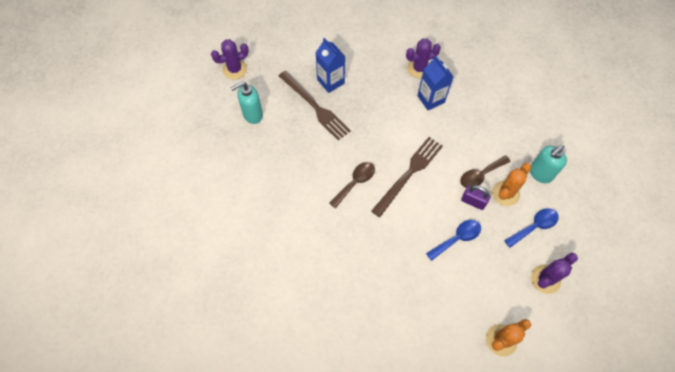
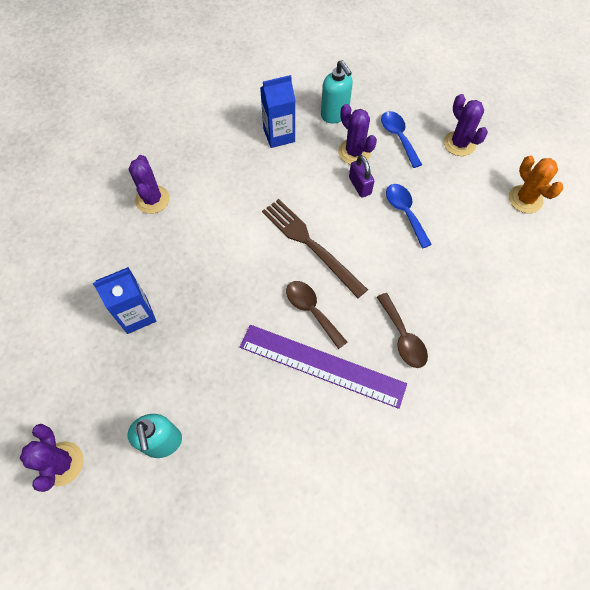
camera: 80 degrees left, 0 degrees up
brown fork [279,71,351,140] -> none
blue carton [417,55,454,110] -> blue carton moved to [260,75,296,148]
brown spoon [460,155,511,188] -> brown spoon moved to [377,293,428,368]
purple padlock [461,185,491,210] -> purple padlock turned 60 degrees counterclockwise [349,155,374,197]
orange cactus [492,163,531,206] -> purple cactus [338,104,377,165]
none -> purple ruler [240,325,407,409]

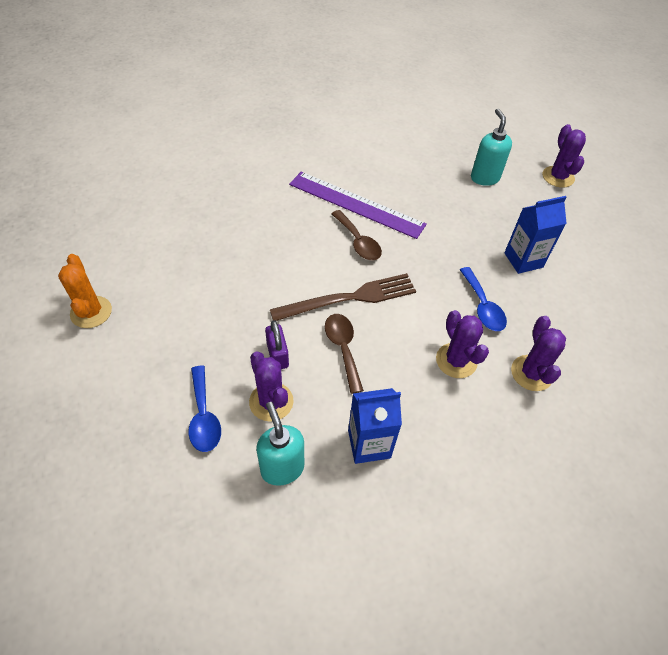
camera: 175 degrees left, 10 degrees down
brown fork [262,199,368,298] -> brown fork turned 75 degrees counterclockwise [270,273,416,321]
brown spoon [377,293,428,368] -> brown spoon moved to [325,314,364,394]
blue spoon [386,184,432,248] -> blue spoon moved to [460,267,507,331]
purple cactus [444,94,488,156] -> purple cactus moved to [436,310,489,378]

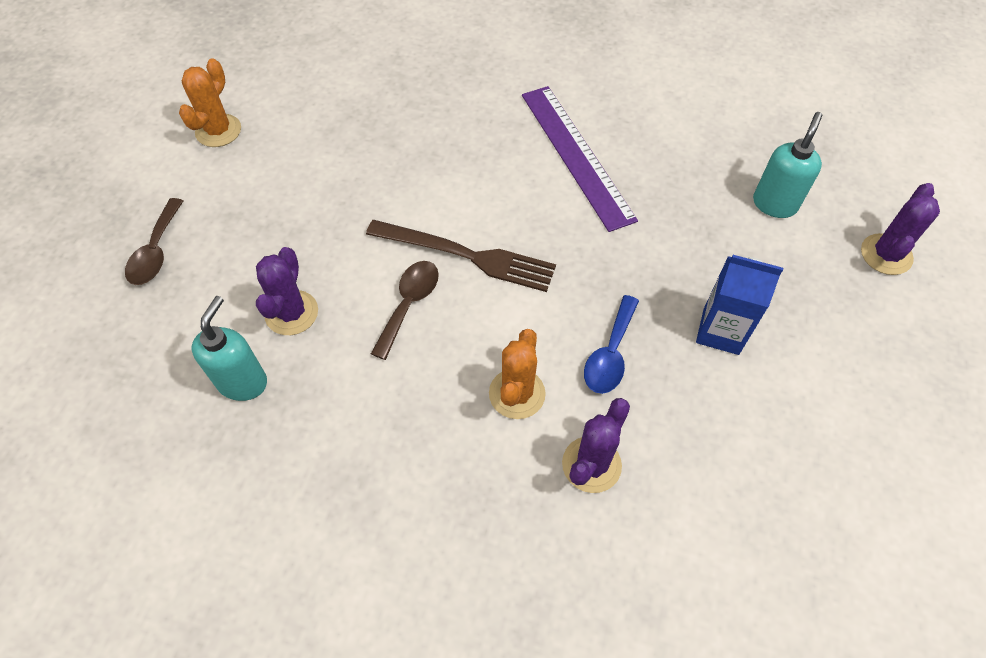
camera: 40 degrees right, 5 degrees up
blue spoon [189,366,221,452] -> none
purple padlock [265,320,289,369] -> none
brown spoon [331,210,382,260] -> brown spoon moved to [125,198,183,285]
blue carton [348,388,402,464] -> none
purple cactus [436,310,489,378] -> orange cactus [489,329,546,419]

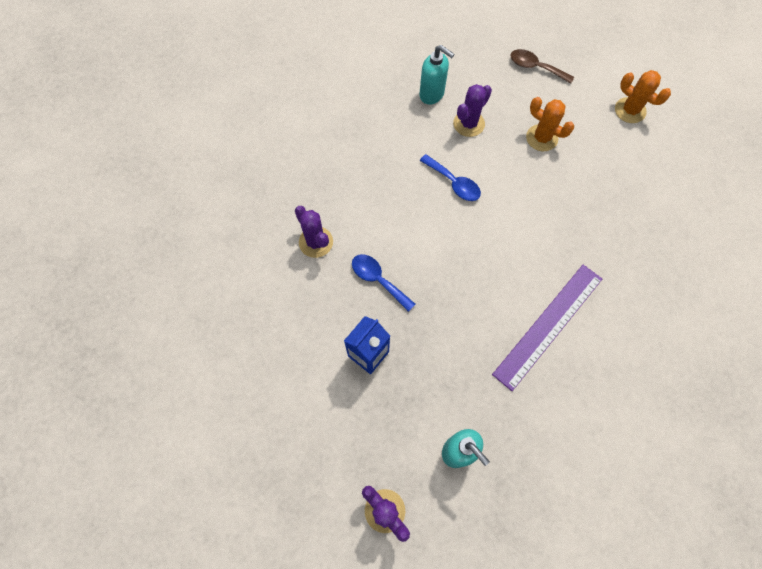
camera: 110 degrees right, 10 degrees up
purple cactus [256,247,318,335] -> purple cactus turned 75 degrees counterclockwise [453,84,492,137]
brown fork [366,220,556,292] -> none
brown spoon [371,261,439,360] -> blue spoon [420,154,481,201]
orange cactus [489,329,546,419] -> orange cactus moved to [526,97,574,151]
purple ruler [522,86,638,232] -> purple ruler turned 45 degrees counterclockwise [492,265,602,391]

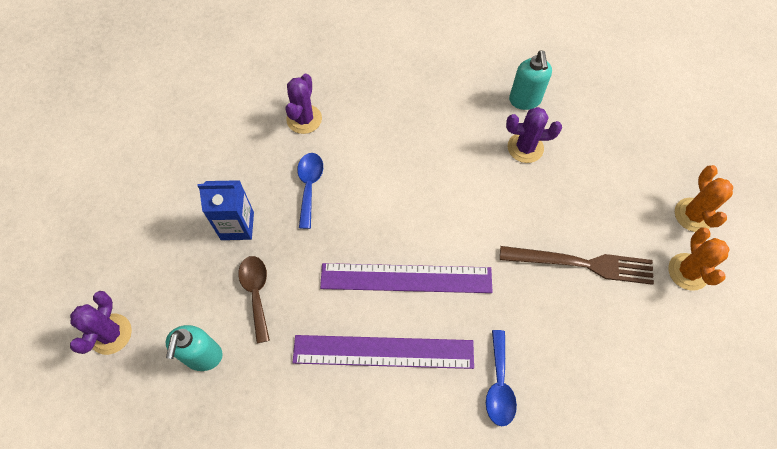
camera: 50 degrees right, 5 degrees down
blue spoon [420,154,481,201] -> blue spoon moved to [486,330,517,426]
brown spoon [510,49,574,84] -> brown spoon moved to [238,256,270,343]
orange cactus [526,97,574,151] -> orange cactus moved to [675,165,733,232]
none -> purple ruler [320,263,493,293]
none -> brown fork [500,246,654,285]

